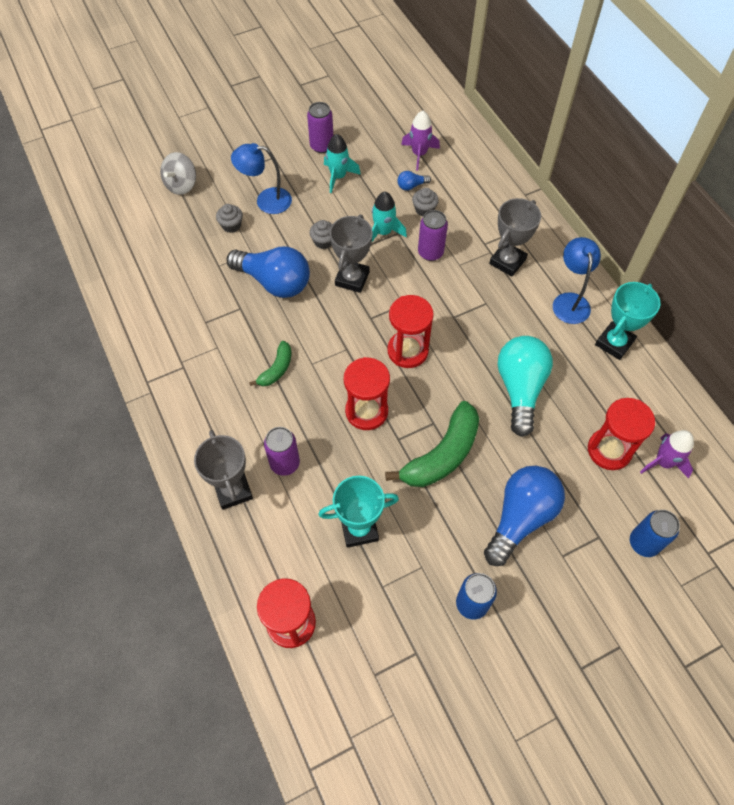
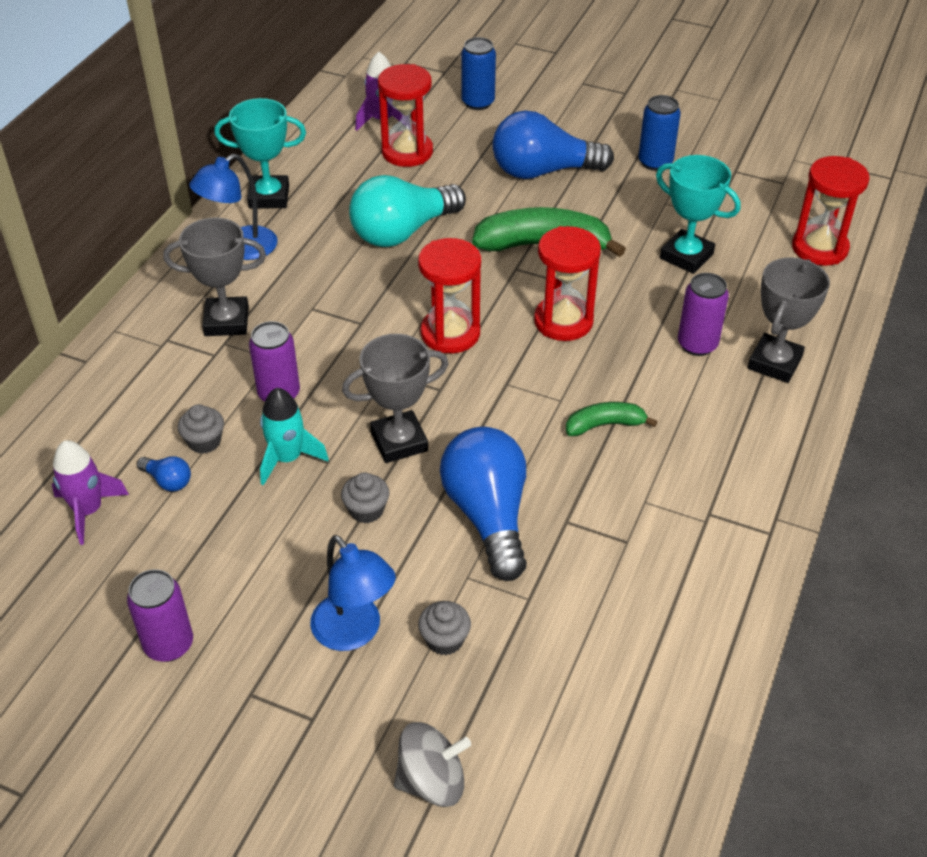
camera: 130 degrees left, 15 degrees down
turquoise rocket [324,134,361,193] -> none

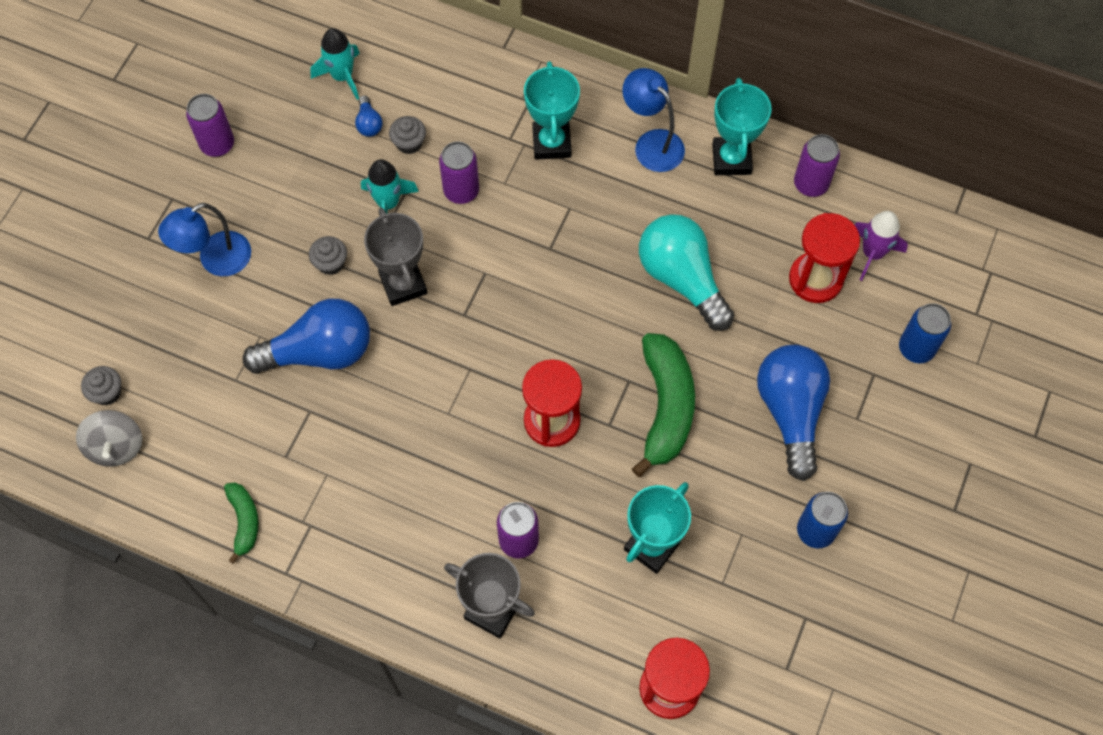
camera: 90 degrees right, 20 degrees up
purple rocket [52,440,129,545] -> turquoise rocket [310,28,360,100]
blue light bulb [137,456,191,492] -> blue light bulb turned 45 degrees counterclockwise [355,95,383,137]
grey trophy [163,218,266,336] -> turquoise trophy [524,61,580,160]
grey spinning top [394,722,471,807] -> grey spinning top moved to [76,410,142,467]
red hourglass [418,238,481,353] -> none
grey cupcake [418,601,471,655] -> grey cupcake moved to [81,366,121,405]
green banana [566,402,658,436] -> green banana moved to [224,483,259,564]
none -> purple can [794,134,840,197]

